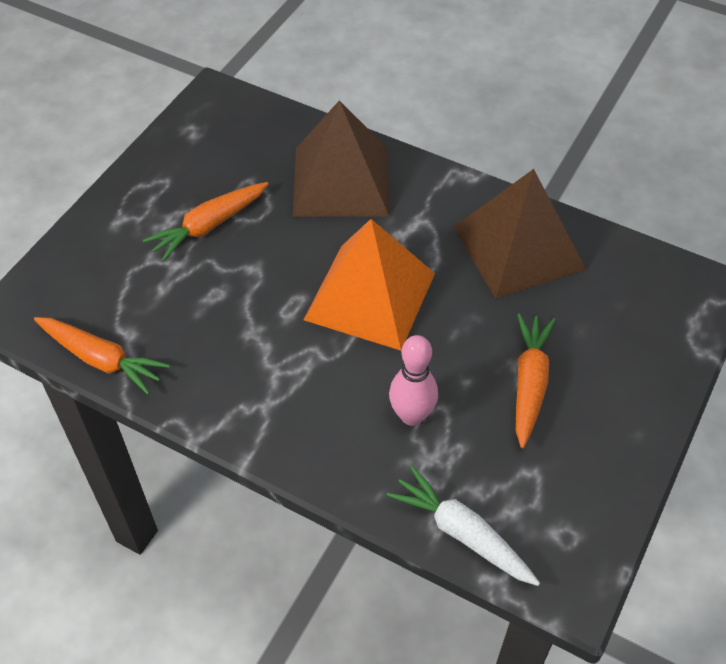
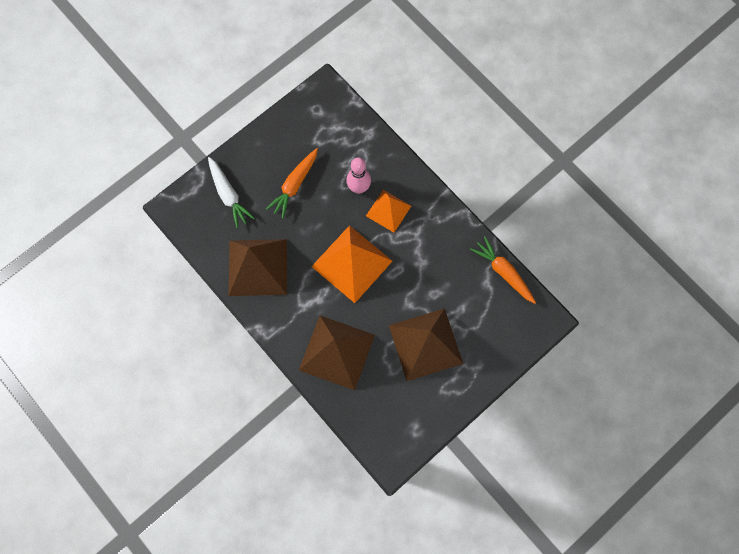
camera: 160 degrees left, 20 degrees up
orange carrot [143,182,268,262] -> brown pyramid [389,308,463,381]
white carrot [387,466,540,586] -> white carrot moved to [208,157,255,228]
none -> orange pyramid [366,190,411,232]

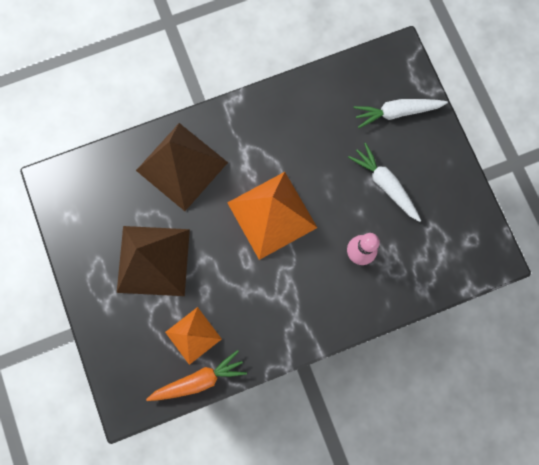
camera: 110 degrees right, 5 degrees up
brown pyramid [229,239,287,296] -> none
orange carrot [266,148,318,219] -> white carrot [348,143,421,222]
orange pyramid [366,190,411,232] -> orange pyramid moved to [165,307,222,365]

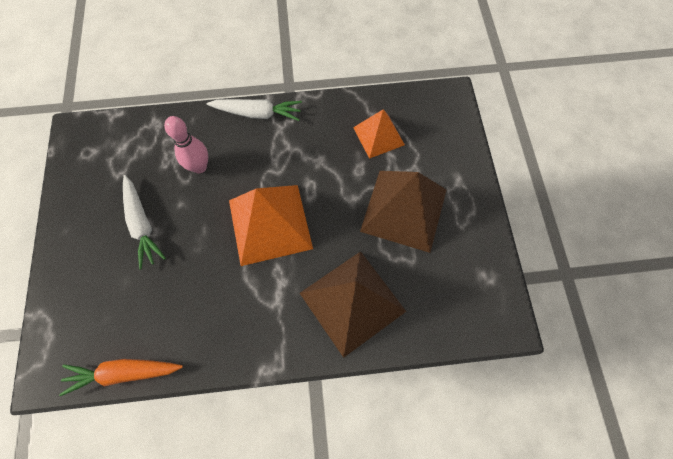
camera: 165 degrees left, 10 degrees down
orange carrot [146,350,247,401] -> orange carrot moved to [59,359,183,396]
white carrot [354,99,448,128] -> white carrot moved to [207,99,302,121]

